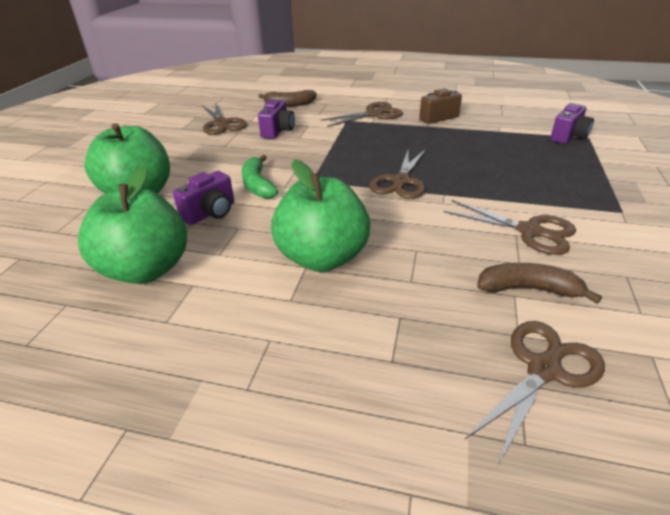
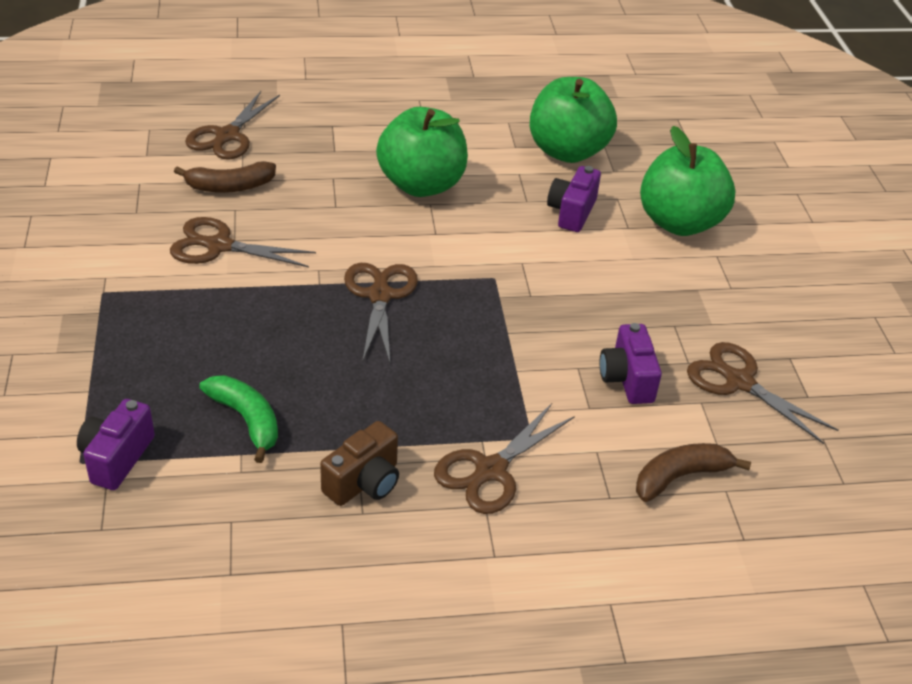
camera: 155 degrees right, 5 degrees up
green banana [242,155,278,199] -> green banana moved to [199,375,278,463]

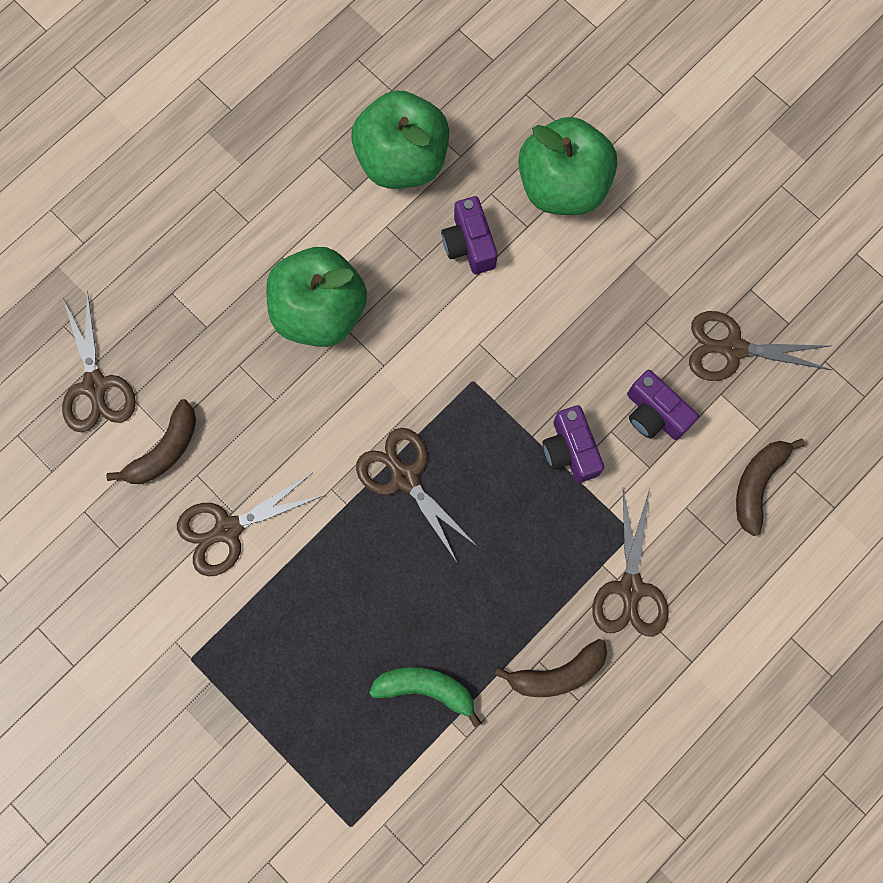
camera: 35 degrees left, 35 degrees up
purple camera [77,399,155,490] -> purple camera moved to [543,405,604,483]
brown camera [320,421,399,506] -> brown banana [495,639,607,697]

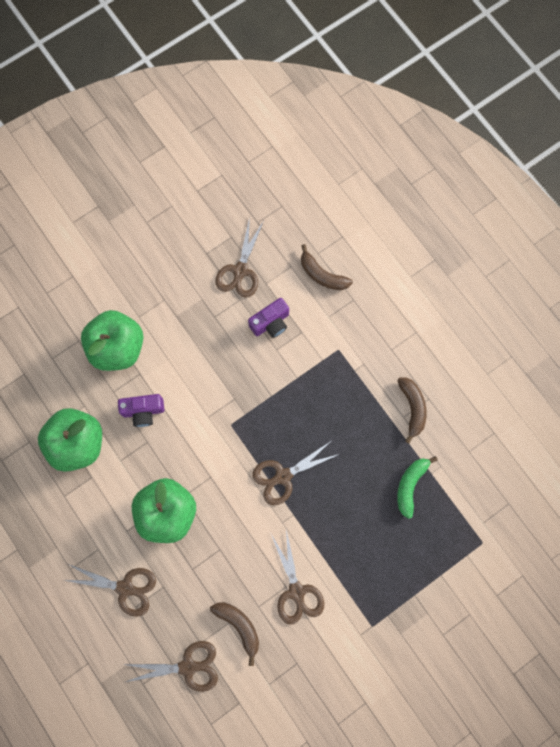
camera: 80 degrees left, 0 degrees up
purple camera [543,405,604,483] -> none
brown scissors [592,489,669,637] -> brown scissors moved to [64,564,156,617]

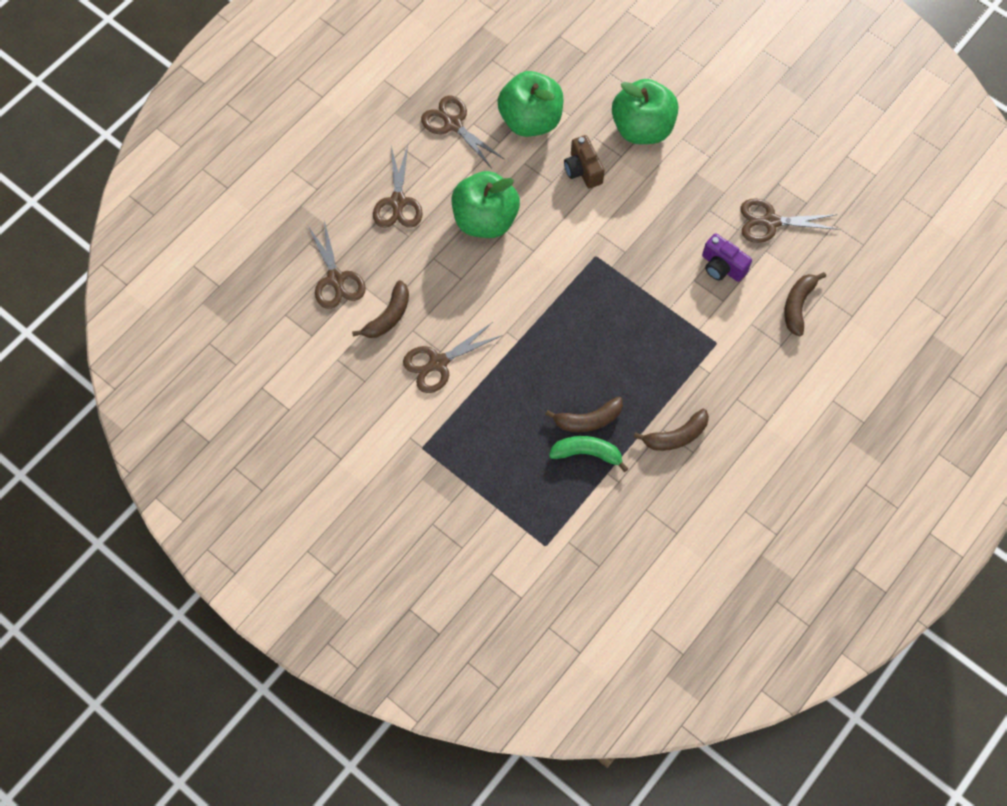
camera: 75 degrees right, 10 degrees down
purple camera [118,394,164,427] -> brown camera [564,135,605,188]
brown scissors [252,441,339,505] -> brown scissors moved to [421,95,504,169]
none -> brown banana [545,397,623,432]

